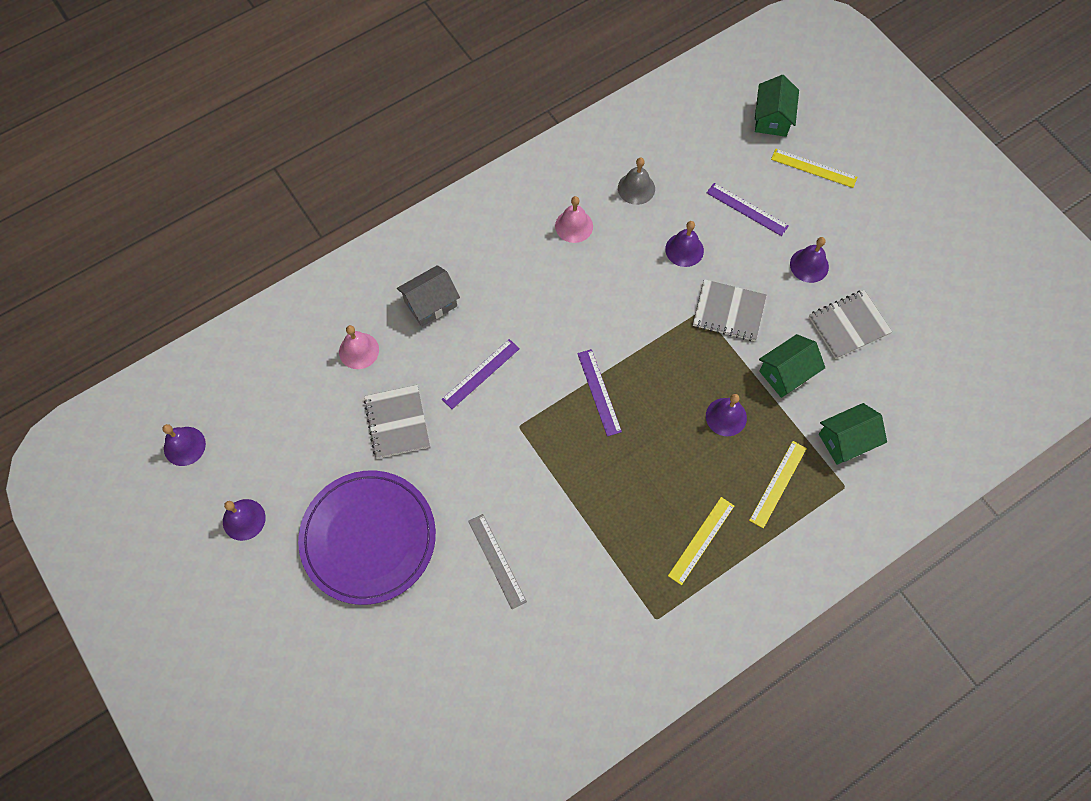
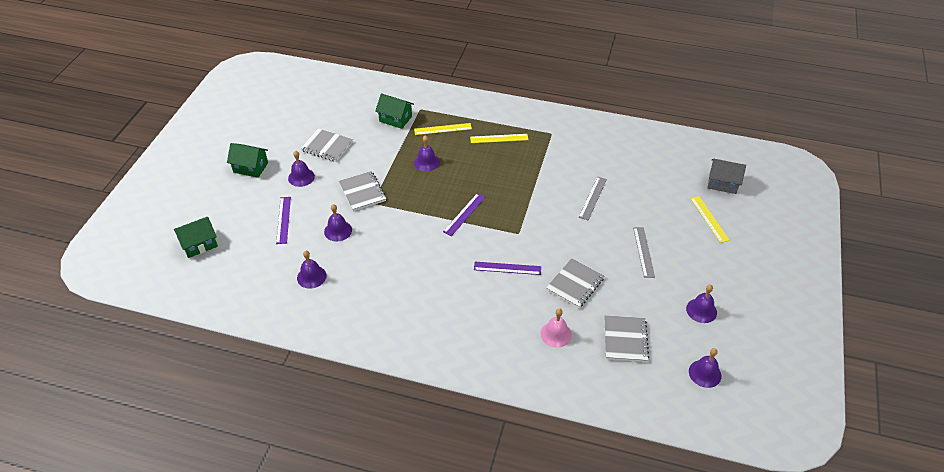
camera: 130 degrees left, 20 degrees down
purple plate [298,471,436,605] -> grey ruler [633,227,655,278]
grey house [397,265,460,327] -> grey house moved to [708,159,746,194]
pink bell [555,196,593,243] -> none
grey bell [618,157,655,205] -> purple bell [297,250,327,289]
green house [759,334,825,398] -> green house moved to [227,143,268,178]
yellow ruler [771,149,857,188] -> yellow ruler moved to [690,196,730,243]
none -> grey notebook [604,315,649,362]

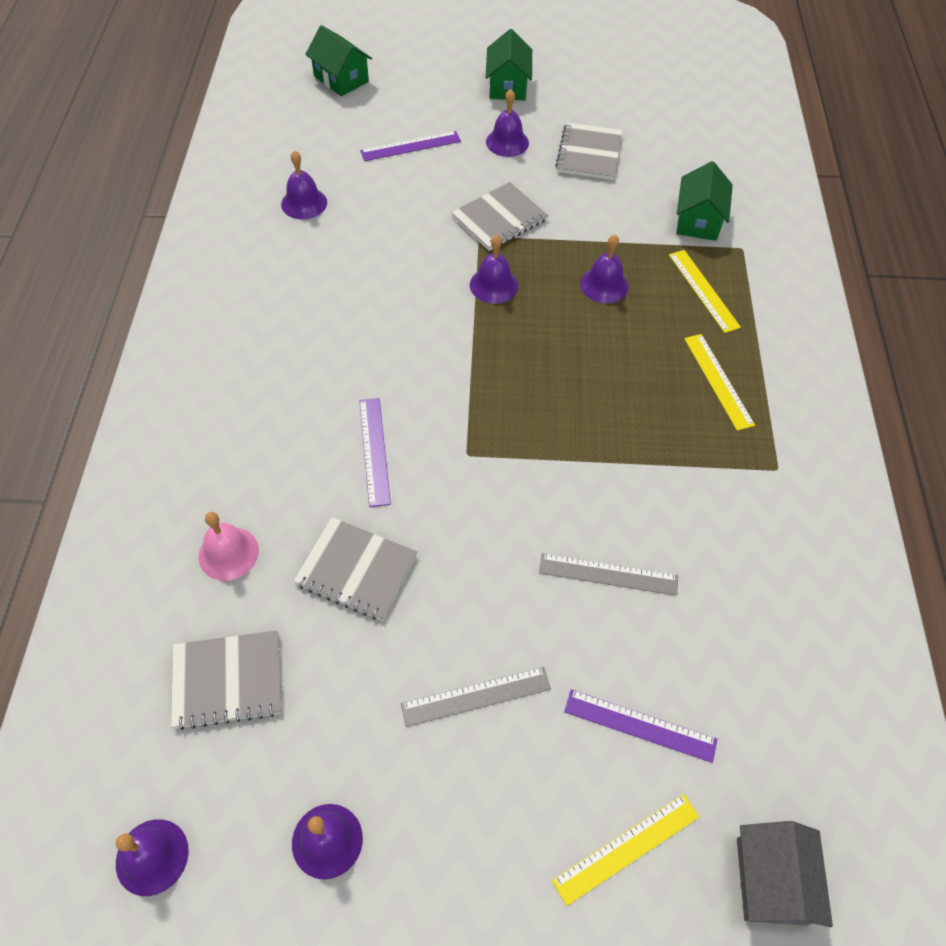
camera: 75 degrees right, 10 degrees up
purple bell [324,204,352,241] -> purple bell moved to [470,235,518,304]
purple ruler [443,193,485,236] -> purple ruler moved to [564,689,718,763]

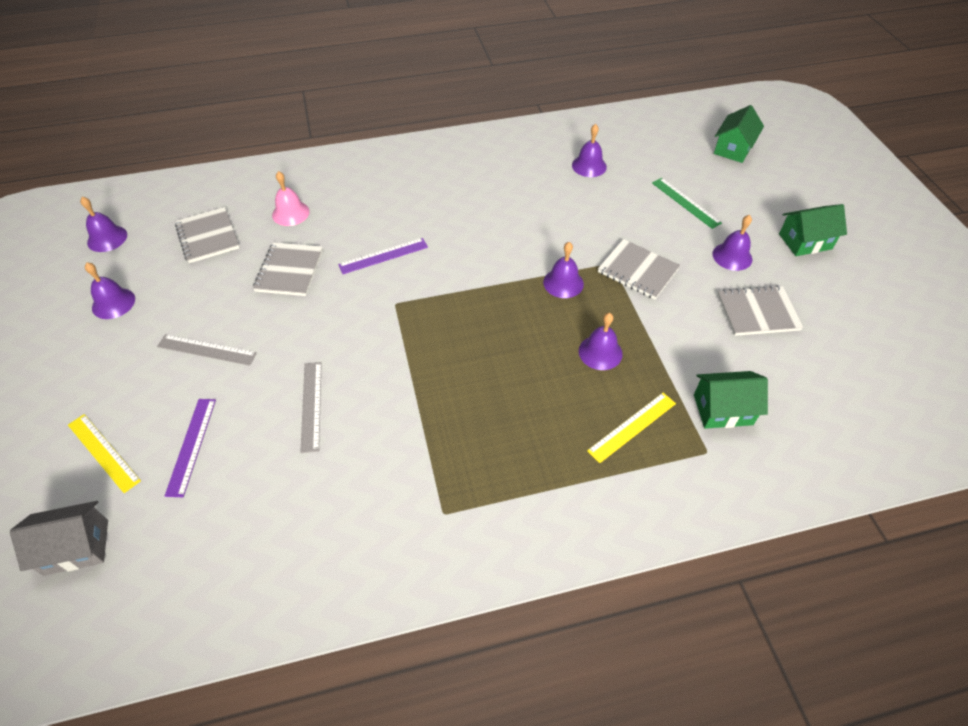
camera: 75 degrees right, 5 degrees down
purple ruler [360,131,461,161] -> green ruler [652,178,722,229]
grey ruler [401,667,551,727] -> grey ruler turned 45 degrees counterclockwise [157,334,257,366]
yellow ruler [684,334,755,431] -> none

